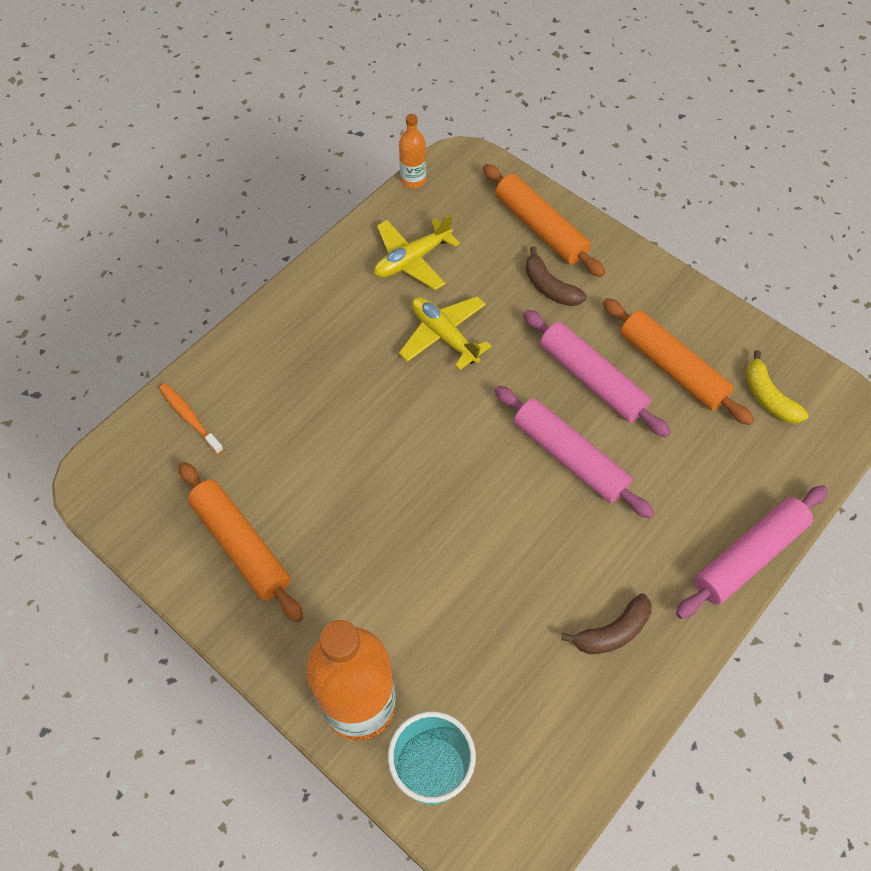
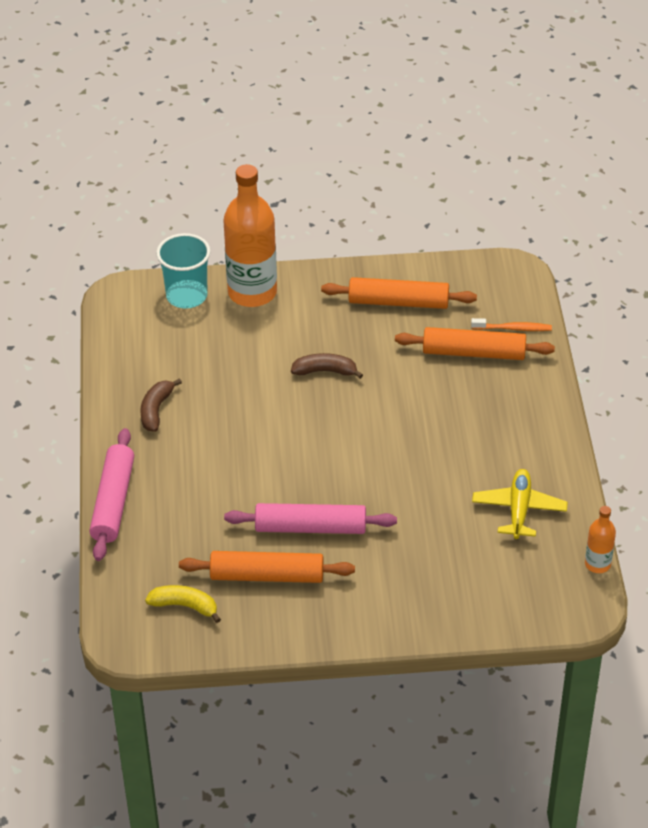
camera: 135 degrees right, 15 degrees down
yellow plane [399,296,491,370] -> none
orange rolling pin [483,164,605,277] -> orange rolling pin moved to [395,327,555,360]
pink rolling pin [495,386,654,519] -> none
brown banana [526,246,587,306] -> brown banana moved to [291,353,363,379]

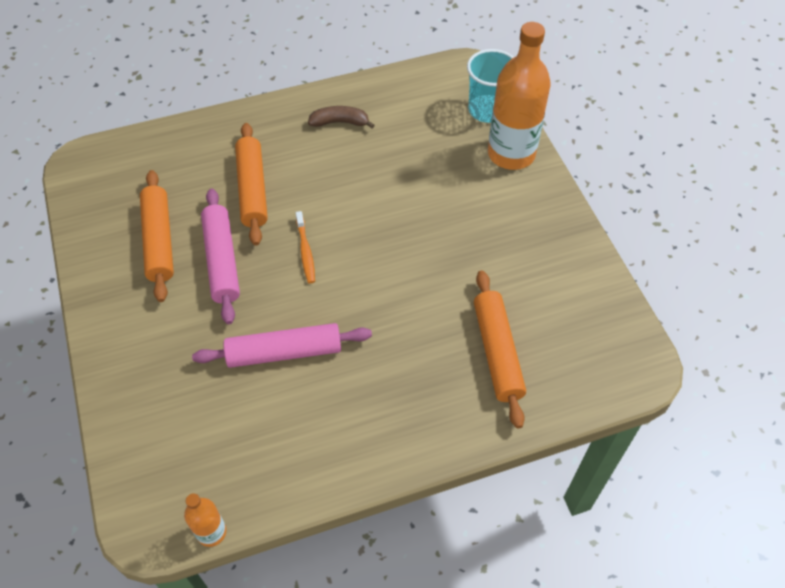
camera: 75 degrees right, 10 degrees up
pink rolling pin [89,428,134,561] -> pink rolling pin moved to [192,323,372,368]
yellow banana [145,585,221,623] -> none
brown banana [291,353,363,379] -> none
orange rolling pin [321,277,477,309] -> orange rolling pin moved to [235,123,268,245]
orange toothbrush [471,318,552,331] -> orange toothbrush moved to [296,211,315,284]
yellow plane [472,469,568,539] -> none

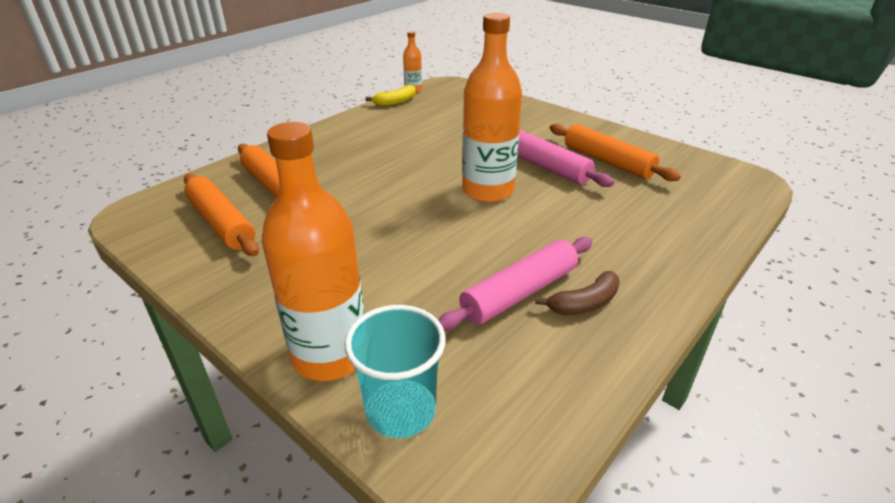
camera: 150 degrees right, 20 degrees down
pink rolling pin [192,323,372,368] -> pink rolling pin moved to [438,237,593,331]
orange rolling pin [235,123,268,245] -> orange rolling pin moved to [184,173,259,256]
orange toothbrush [296,211,315,284] -> orange bottle [462,13,522,202]
none -> yellow banana [365,85,416,106]

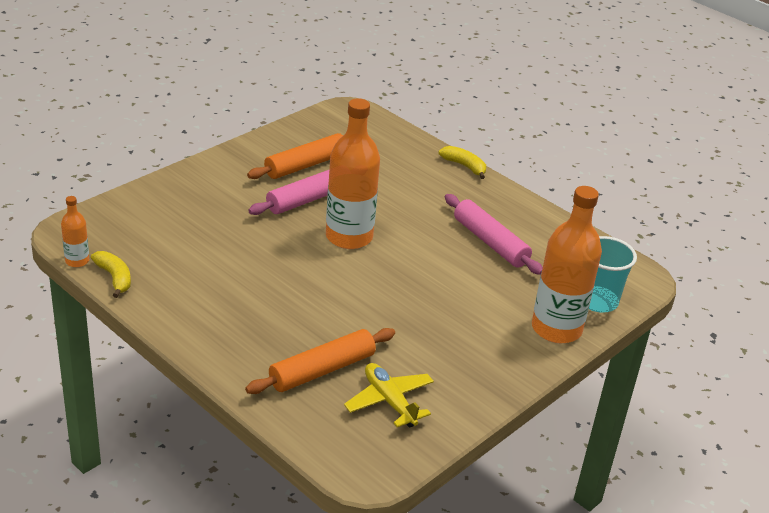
camera: 90 degrees left, 0 degrees up
orange rolling pin [184,173,259,256] -> yellow plane [344,363,434,428]
brown banana [535,271,620,315] -> none
none -> yellow banana [438,146,486,179]

